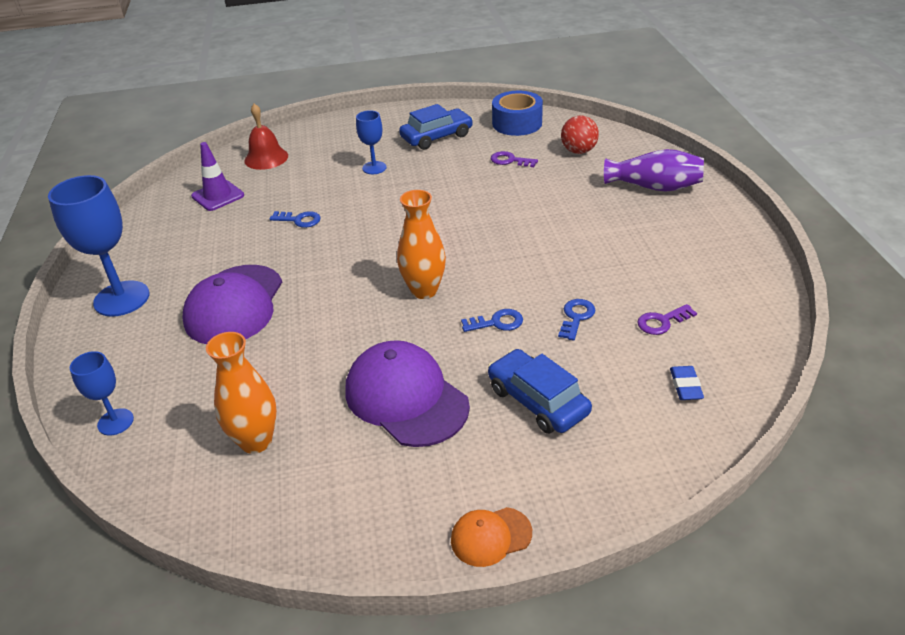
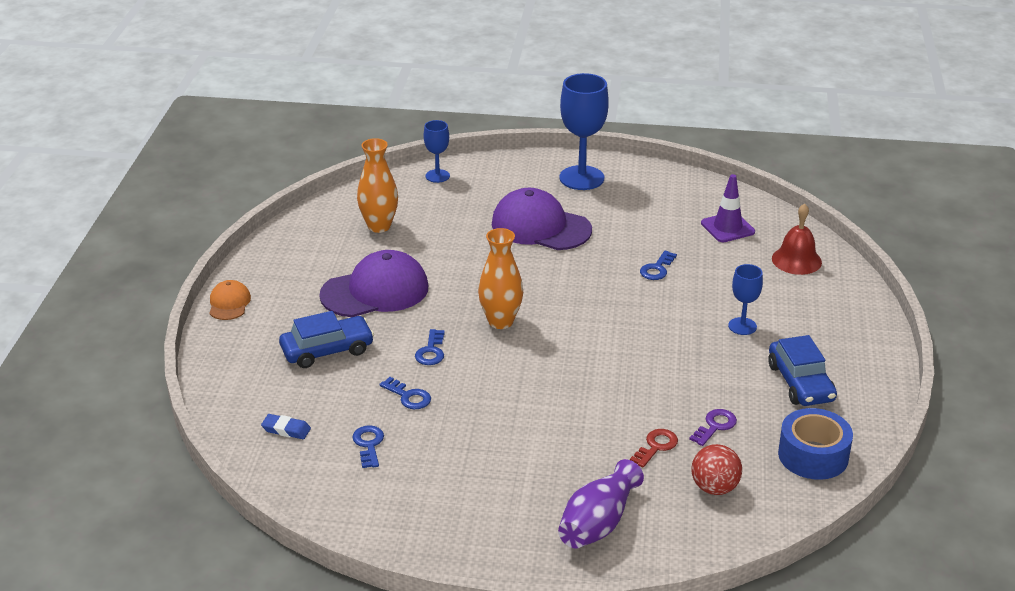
camera: 105 degrees right, 5 degrees down
purple key [637,304,697,335] -> blue key [352,425,384,468]
none -> red key [630,429,678,467]

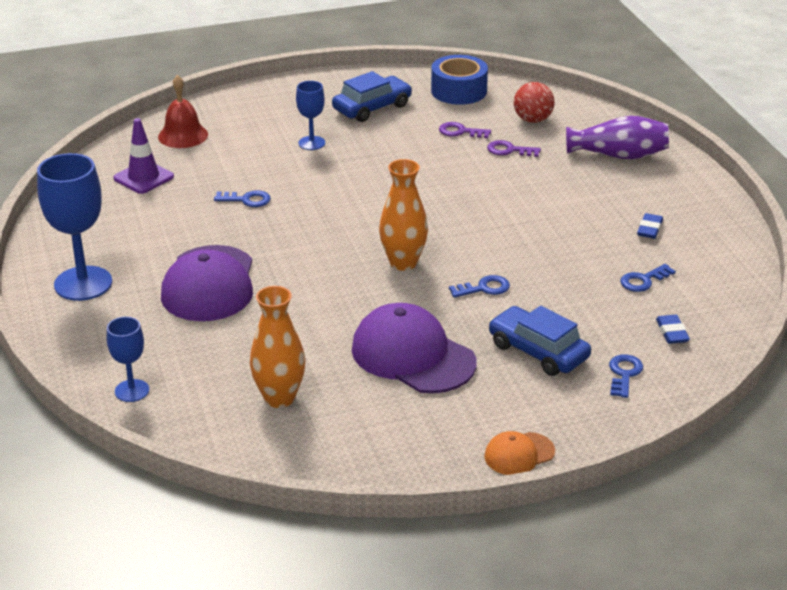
camera: 115 degrees left, 0 degrees up
blue key [379,377,431,409] -> blue key moved to [609,355,643,398]
red key [630,429,678,467] -> purple key [487,140,541,157]
none -> blue eraser [637,213,663,239]

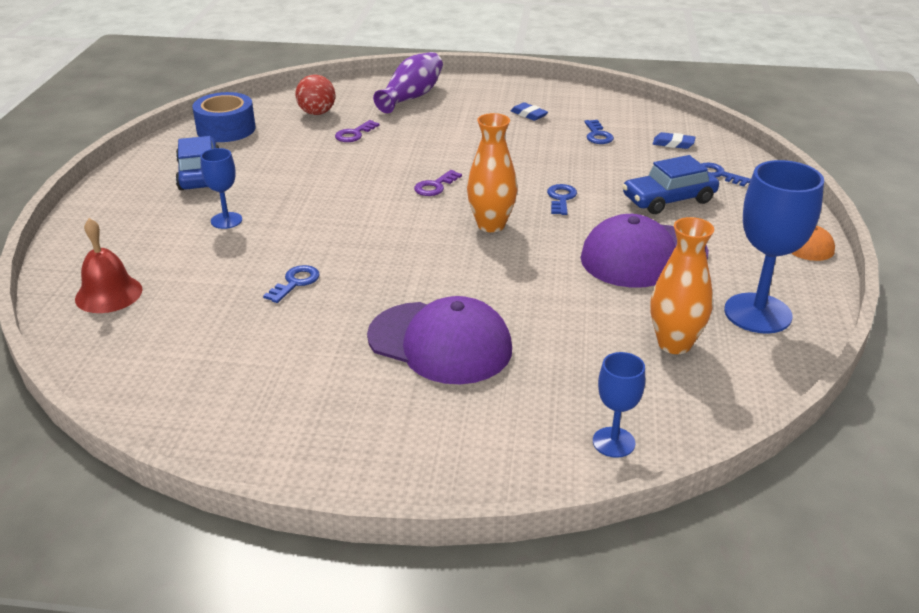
camera: 65 degrees left, 0 degrees up
blue goblet [37,153,112,301] -> blue goblet moved to [724,160,824,334]
purple traffic cone [113,118,174,194] -> none
purple key [439,122,491,138] -> purple key moved to [414,170,462,196]

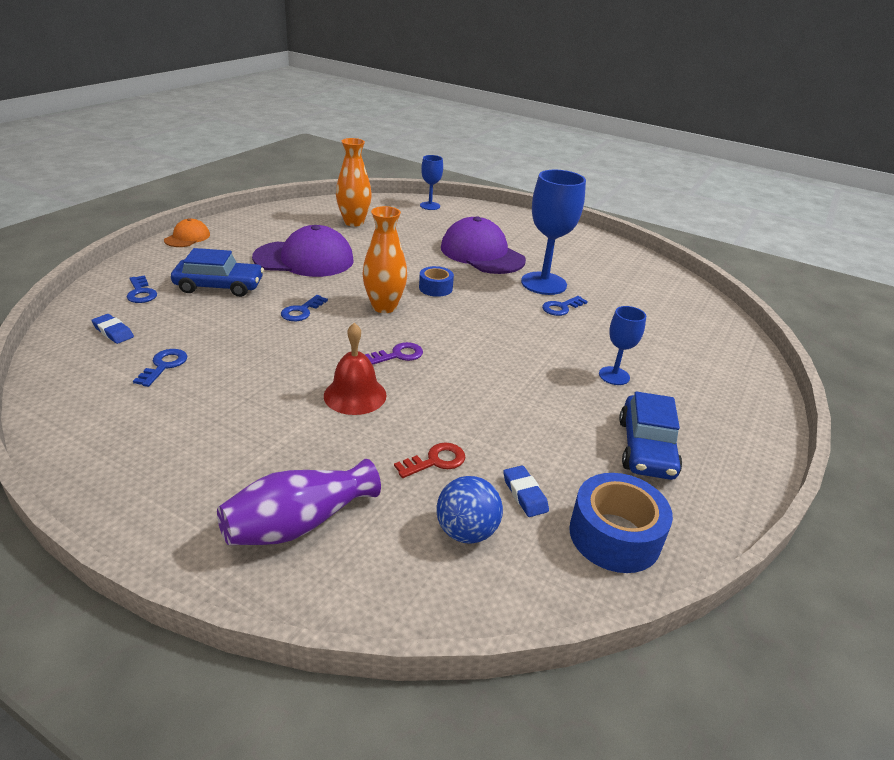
camera: 160 degrees left, 0 degrees up
red bell [75,218,143,313] -> red bell moved to [324,323,387,415]
red ball [295,75,335,115] -> blue ball [436,476,503,544]
purple key [335,120,380,142] -> red key [394,442,465,478]
blue eraser [510,102,548,121] -> blue eraser moved to [503,465,549,517]
blue goblet [724,160,824,334] -> blue goblet moved to [521,170,586,295]
none -> blue tape [419,266,454,297]

